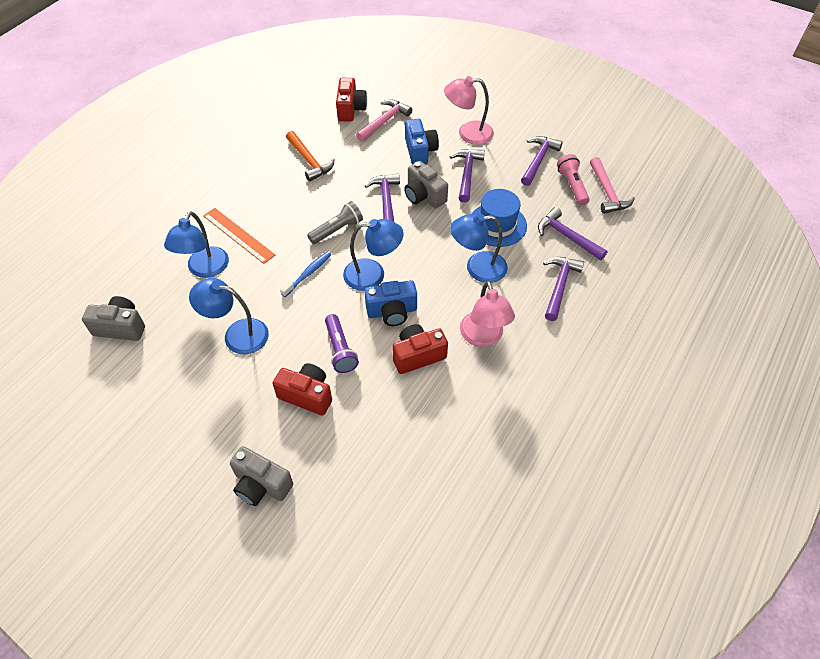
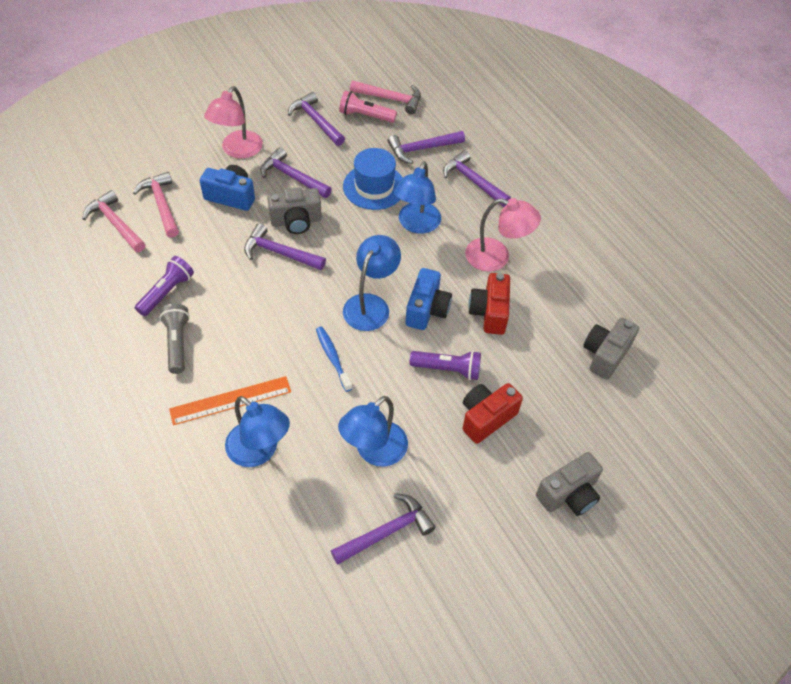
camera: 65 degrees left, 0 degrees up
grey camera [82,296,145,341] -> grey camera moved to [583,318,639,380]
orange hammer [286,131,335,182] -> purple flashlight [135,256,194,316]
grey flashlight [307,201,363,244] -> grey flashlight moved to [160,304,190,374]
red camera [336,78,367,122] -> pink hammer [82,190,145,252]
none -> purple hammer [331,493,436,565]

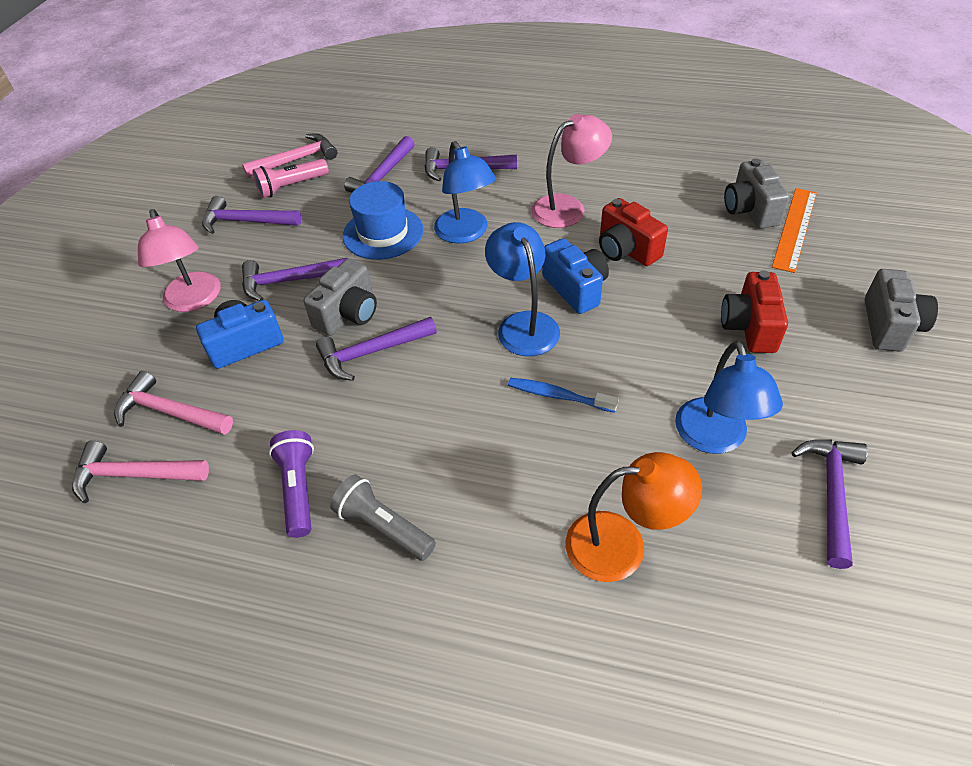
camera: 40 degrees left, 5 degrees down
orange ruler [169,376,291,425] -> orange ruler moved to [772,188,817,273]
blue lamp [225,396,290,467] -> orange lamp [566,452,702,582]
purple flashlight [410,350,481,380] -> none

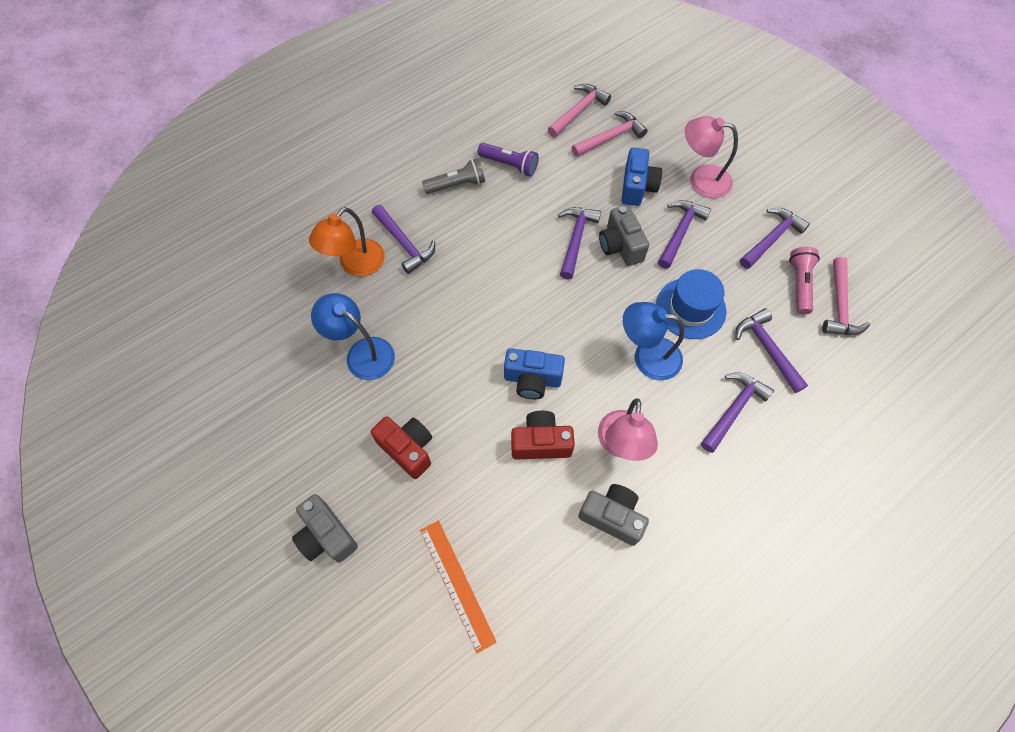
camera: 125 degrees right, 15 degrees up
blue lamp [485,222,560,356] -> none
blue toothbrush [508,378,619,413] -> none
grey camera [724,159,790,229] -> grey camera moved to [578,484,649,546]
purple hammer [792,439,868,569] -> purple hammer moved to [372,204,435,274]

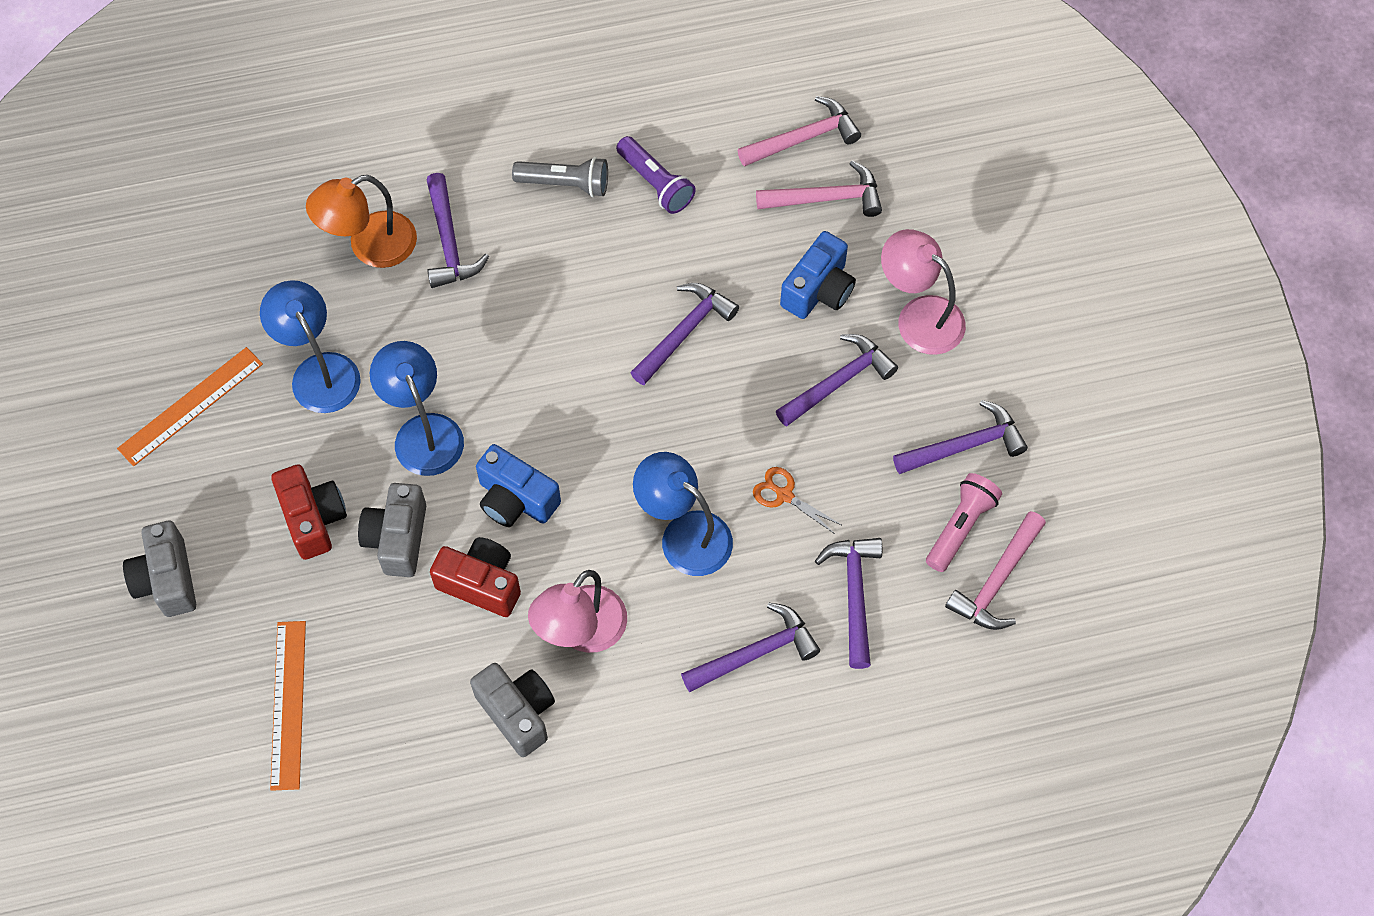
camera: 25 degrees right, 0 degrees up
grey camera [599,205,649,266] -> grey camera moved to [358,483,426,577]
blue hat [656,269,727,339] -> orange scissors [753,467,841,534]
none -> orange ruler [117,347,263,466]
none -> blue lamp [370,341,464,476]

